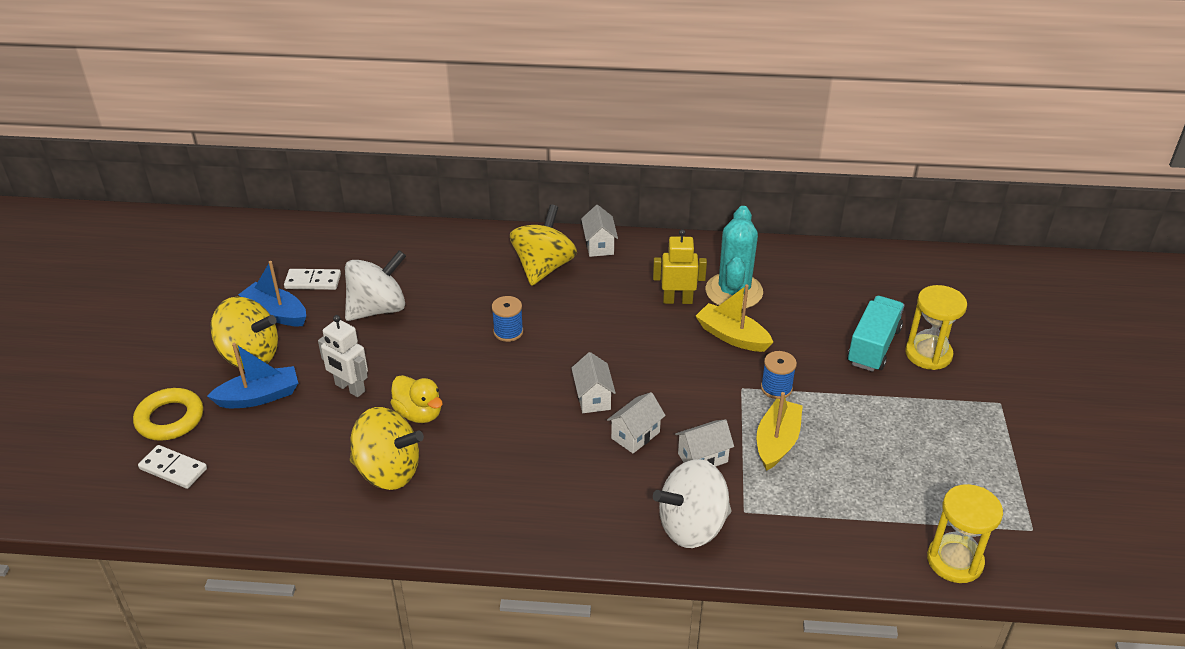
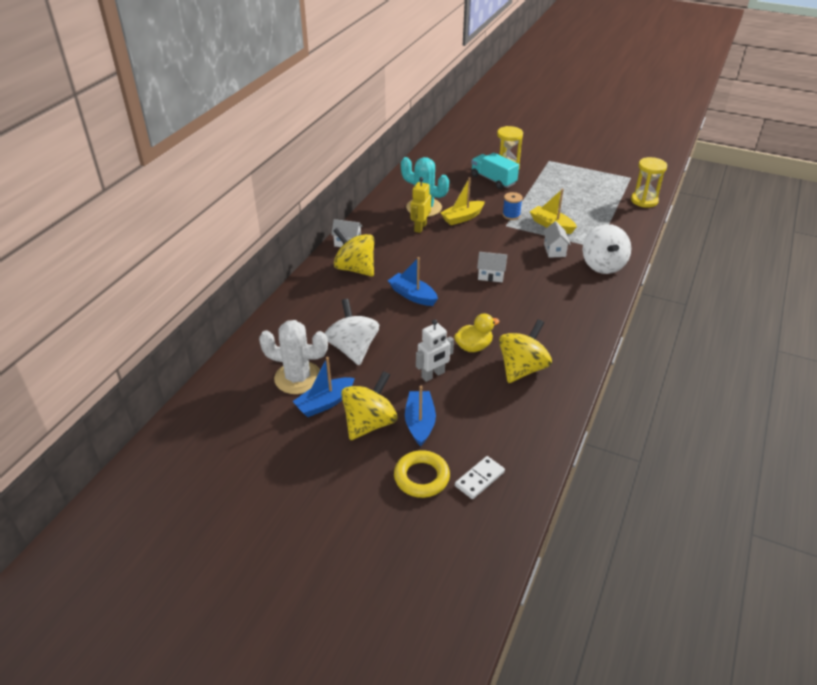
camera: 70 degrees left, 0 degrees up
white domino [284,269,341,290] -> white cactus [259,320,328,394]
blue spool [492,296,523,342] -> blue boat [388,257,438,306]
white house [607,392,666,453] -> none

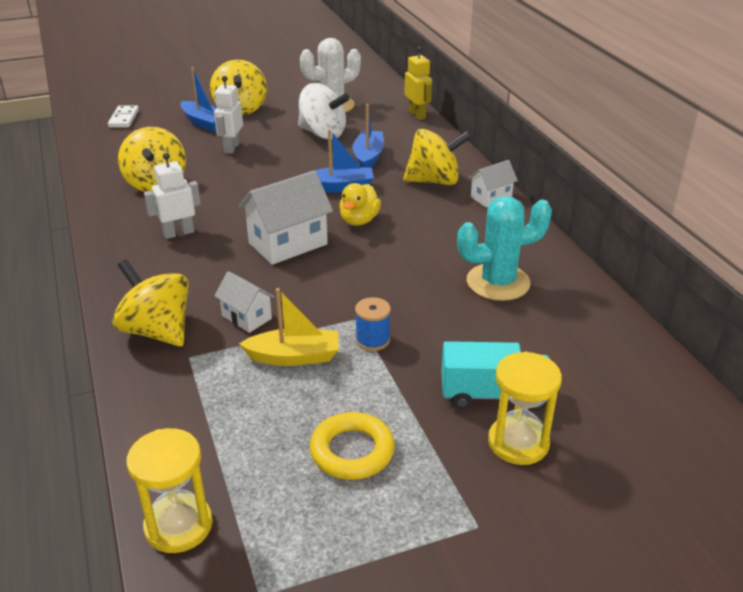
camera: 135 degrees right, 5 degrees down
blue boat [292,357,355,417] -> blue boat moved to [352,104,384,168]
yellow ring [394,450,450,498] -> yellow ring moved to [310,412,395,480]
yellow robot [411,177,431,233] -> yellow robot moved to [404,47,432,120]
yellow boat [441,178,485,225] -> none
yellow duck [454,313,500,352] -> yellow duck moved to [339,183,381,226]
white house [477,252,507,282] -> white house [239,170,333,265], size x1.77
white spinning top [582,224,631,274] -> yellow spinning top [112,259,189,347]
none -> white robot [144,153,201,239]

